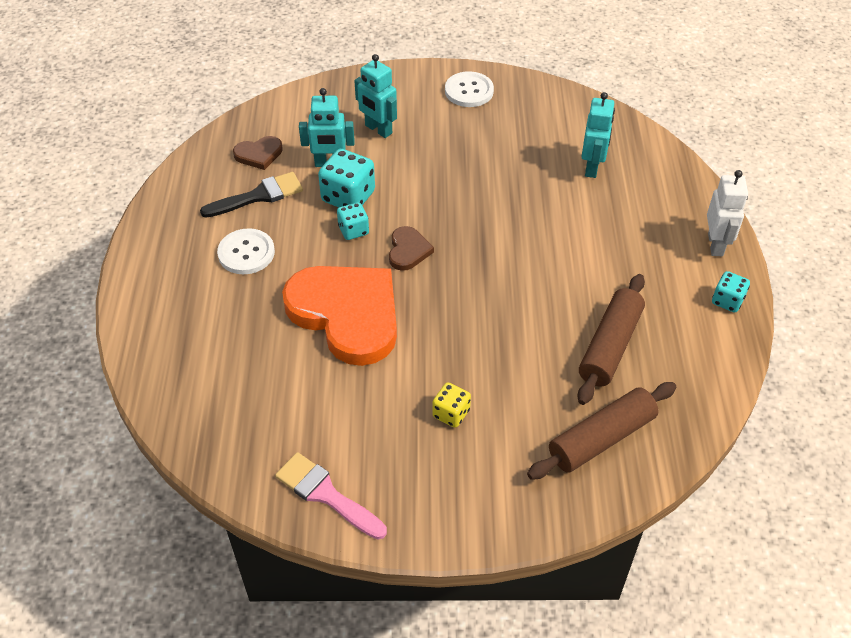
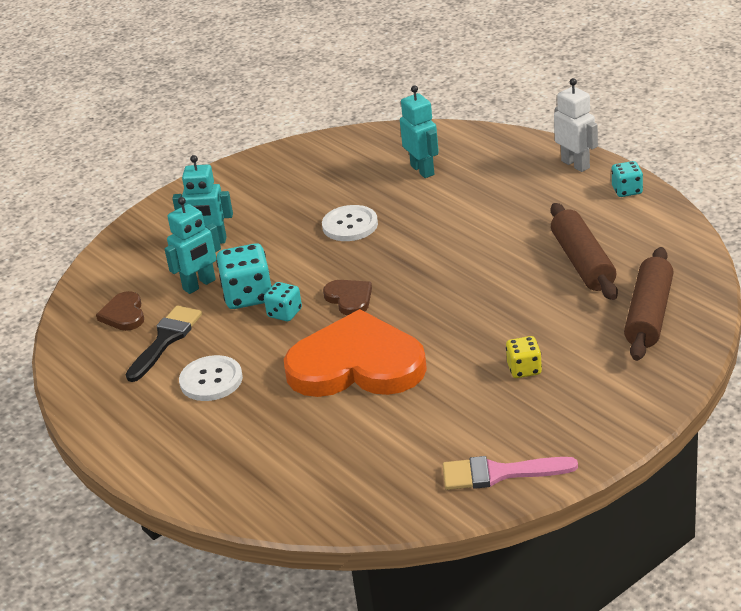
camera: 35 degrees left, 15 degrees down
brown heart [233,136,283,170] -> brown heart turned 135 degrees clockwise [96,291,144,331]
white button [445,71,494,107] -> white button moved to [322,205,378,241]

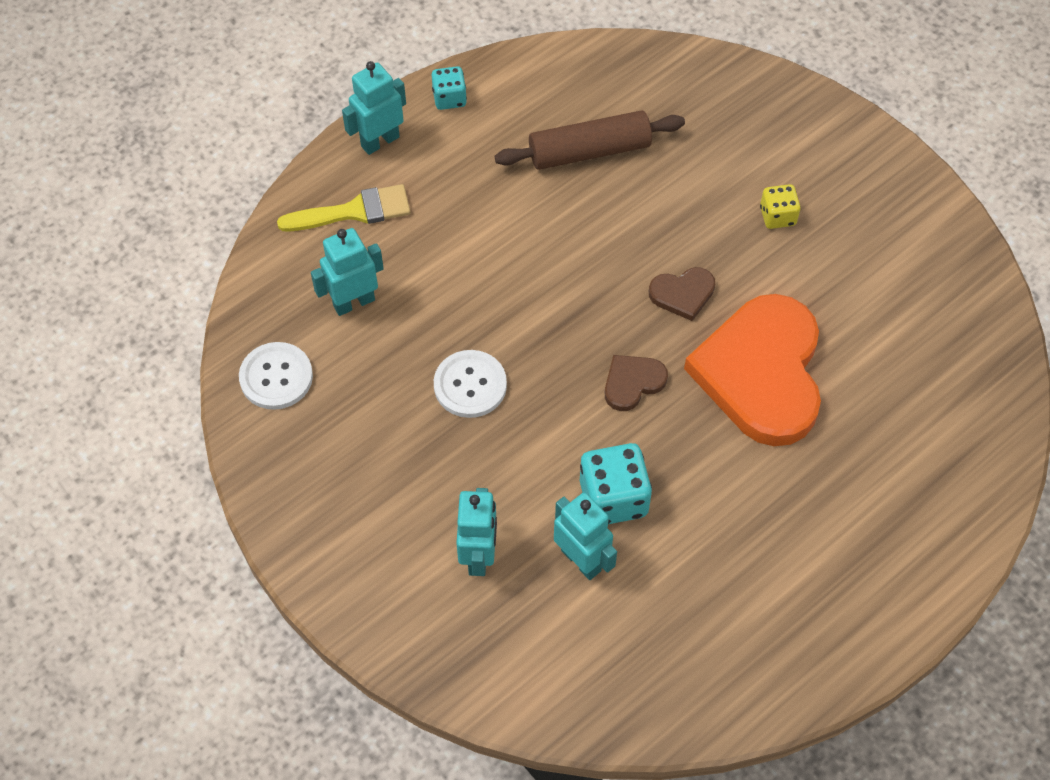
camera: 95 degrees left, 25 degrees up
brown heart [96,291,144,331] -> brown heart moved to [649,267,715,321]
black brush [126,305,202,382] -> none
white button [179,355,243,401] -> white button moved to [239,342,313,410]
turquoise dice [264,282,302,321] -> none
pink brush [443,456,578,490] -> none
white robot [554,78,598,172] -> turquoise robot [342,61,406,155]
brown rolling pin [624,247,674,361] -> none
none -> yellow brush [277,184,411,231]

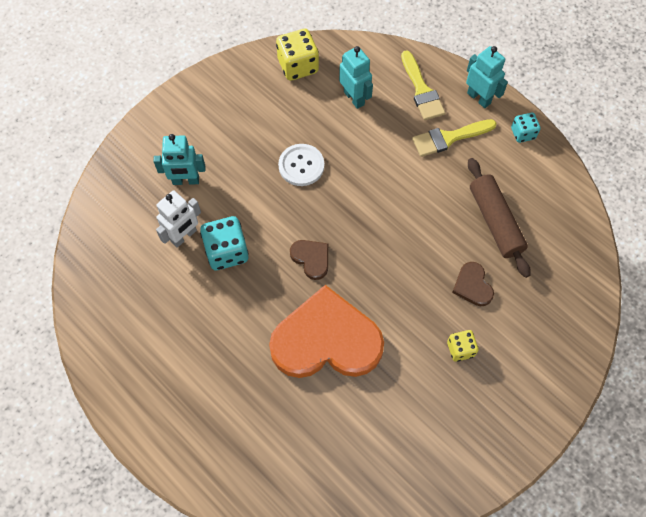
camera: 85 degrees right, 5 degrees up
white button [239,342,313,410] -> yellow dice [276,28,319,81]
turquoise robot [554,492,617,580] -> white robot [156,190,201,248]
brown heart [649,267,715,321] -> brown heart moved to [452,262,494,306]
none -> yellow brush [412,119,497,157]

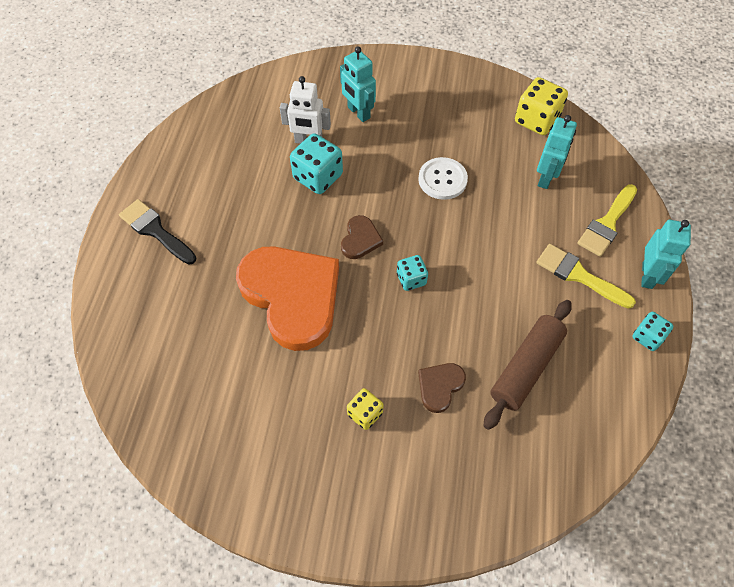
camera: 55 degrees right, 5 degrees down
none -> black brush [119,199,196,264]
none -> turquoise dice [397,255,428,291]

